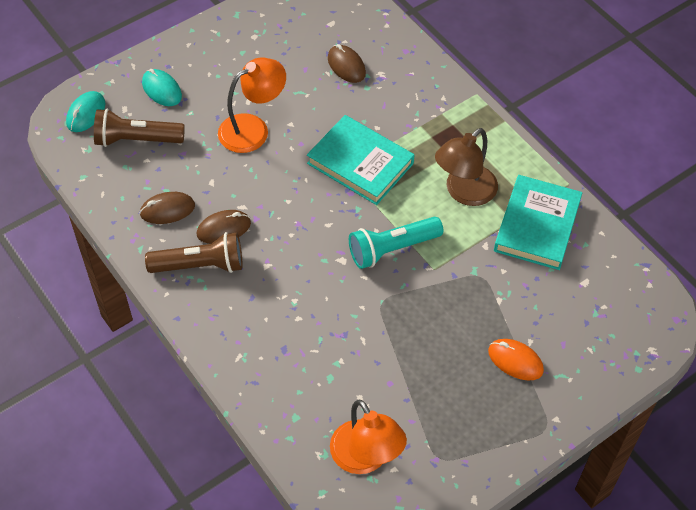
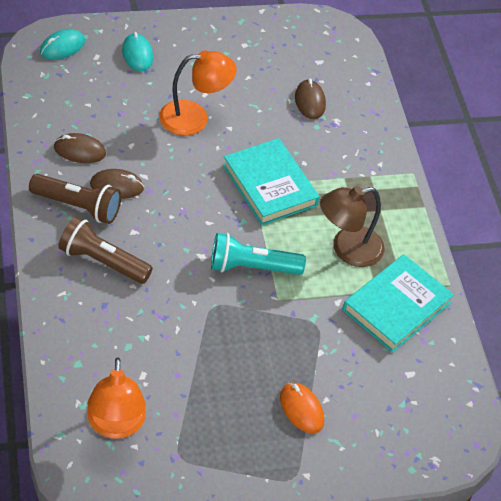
camera: 20 degrees right, 5 degrees down
brown flashlight [94,109,185,147] -> brown flashlight moved to [58,216,153,284]

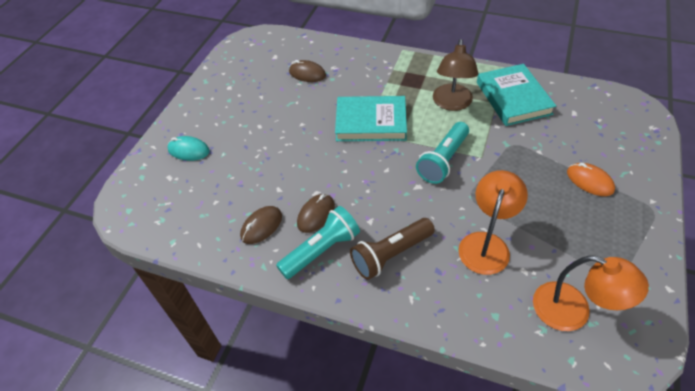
camera: 50 degrees left, 0 degrees up
brown flashlight [29,174,121,224] -> turquoise flashlight [276,206,360,279]
turquoise mouse [40,29,85,60] -> none
orange lamp [159,50,237,136] -> orange lamp moved to [458,170,528,275]
orange mouse [280,383,324,434] -> orange mouse turned 45 degrees clockwise [567,163,615,196]

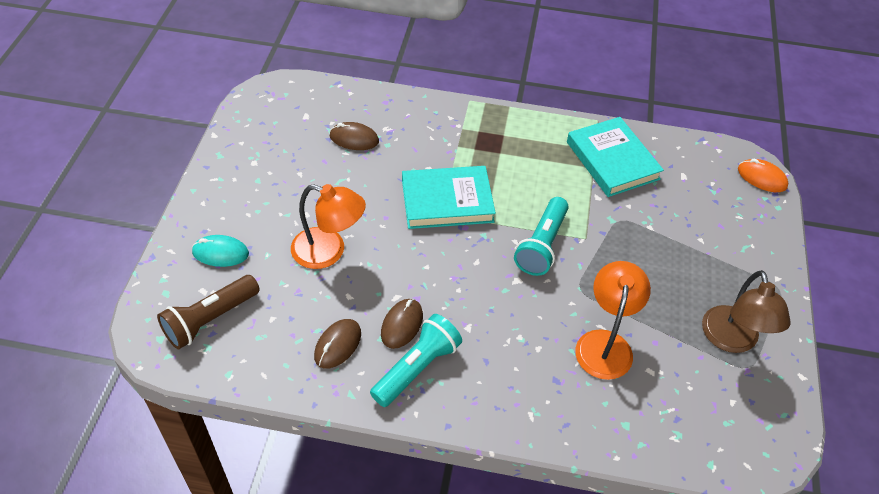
camera: 15 degrees left, 0 degrees up
brown flashlight [350,218,435,280] -> brown flashlight moved to [157,275,260,349]
brown lamp [433,39,478,111] -> brown lamp moved to [702,270,791,353]
orange lamp [533,256,649,331] -> orange lamp moved to [291,184,366,269]
orange mouse [567,163,615,196] -> orange mouse moved to [738,159,788,192]

